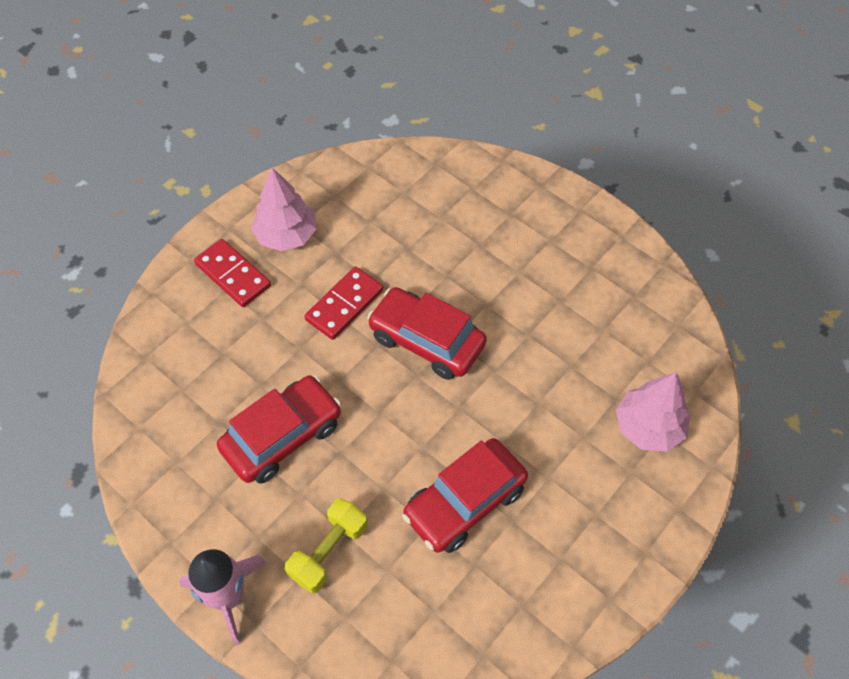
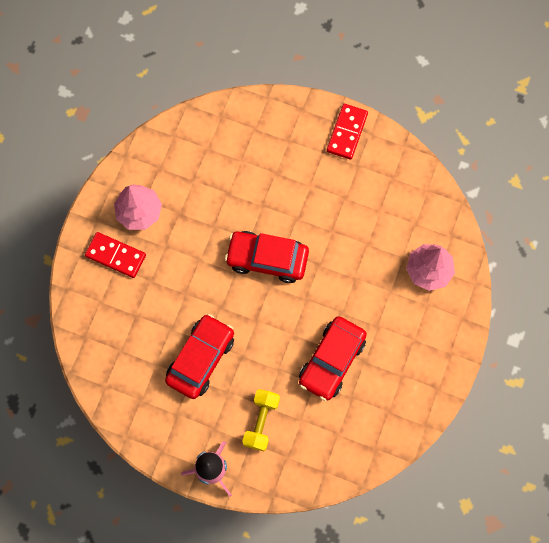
camera: 20 degrees left, 15 degrees up
red domino [304,267,383,340] -> red domino moved to [327,104,368,160]

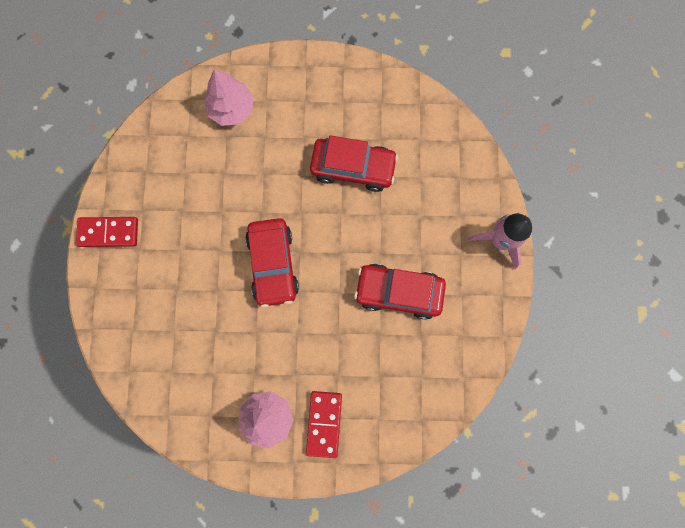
camera: 110 degrees left, 5 degrees up
yellow dumbbell [242,389,280,451] -> none

